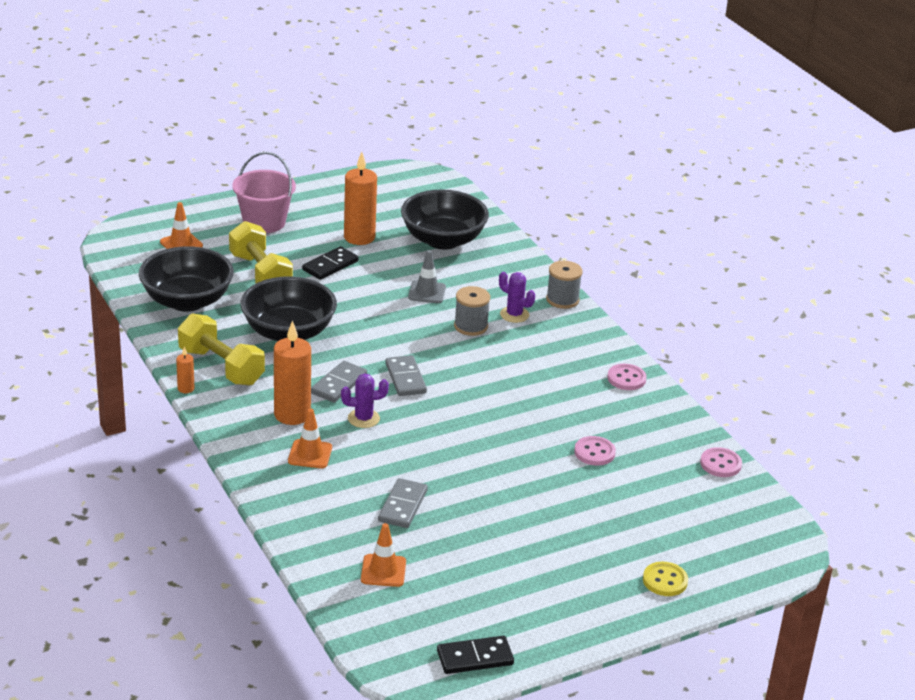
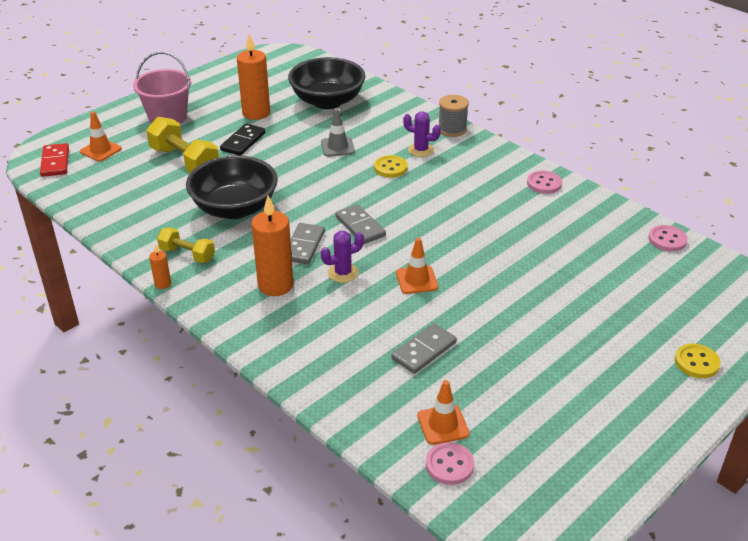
camera: 15 degrees left, 5 degrees up
black bowl [139,246,234,312] -> none
yellow dumbbell [178,313,265,386] -> yellow dumbbell [157,227,215,263], size x0.60
orange traffic cone [288,409,332,468] -> orange traffic cone moved to [396,238,438,294]
grey domino [378,478,428,528] -> grey domino turned 45 degrees clockwise [392,323,457,374]
black domino [437,636,514,674] -> none
grey spool [454,286,490,336] -> yellow button [374,155,408,178]
pink button [574,436,616,466] -> pink button moved to [426,442,474,485]
none -> red domino [40,143,69,177]

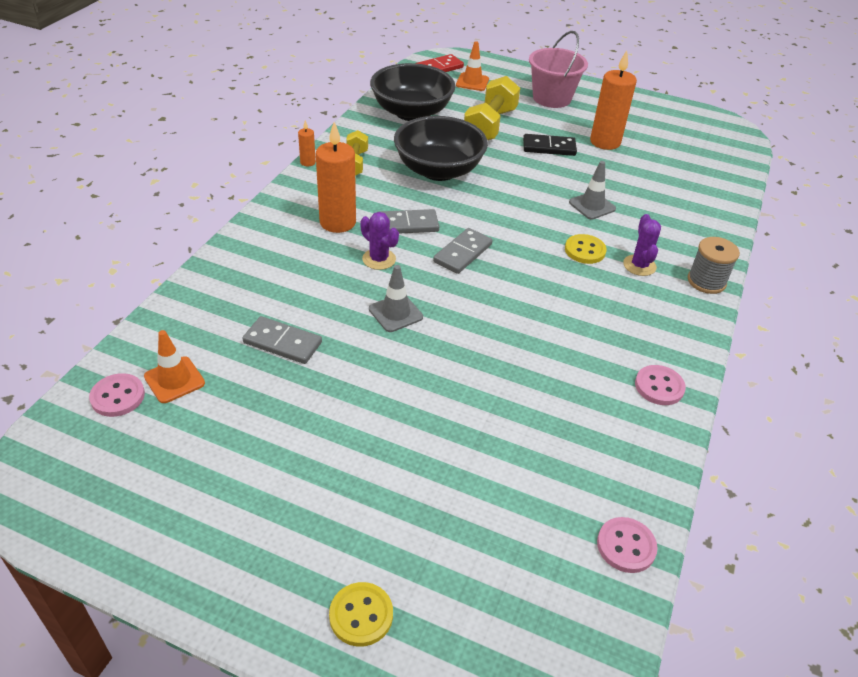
camera: 65 degrees right, 5 degrees up
black bowl [288,57,365,109] -> black bowl moved to [370,63,455,121]
orange traffic cone [396,238,438,294] -> grey traffic cone [369,265,423,332]

